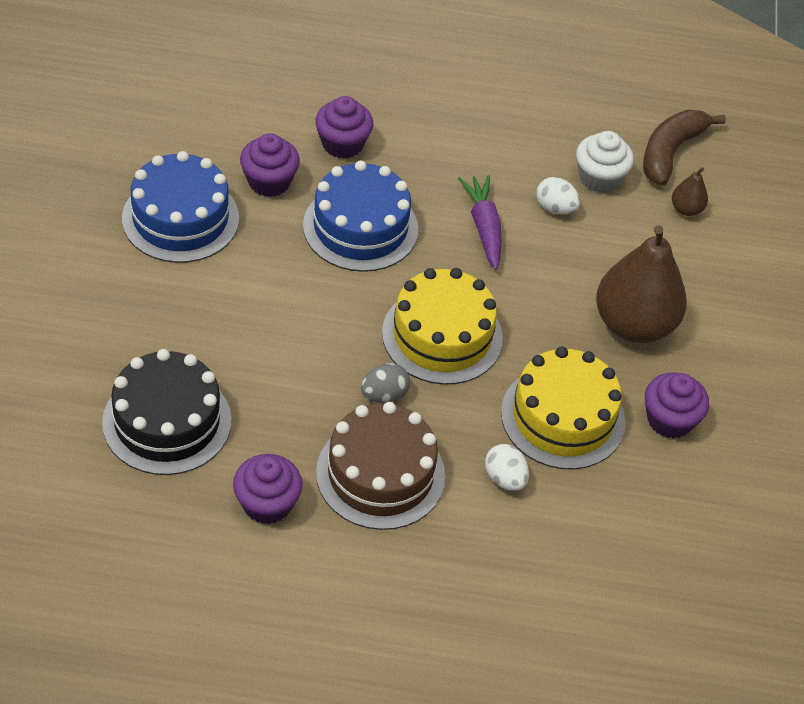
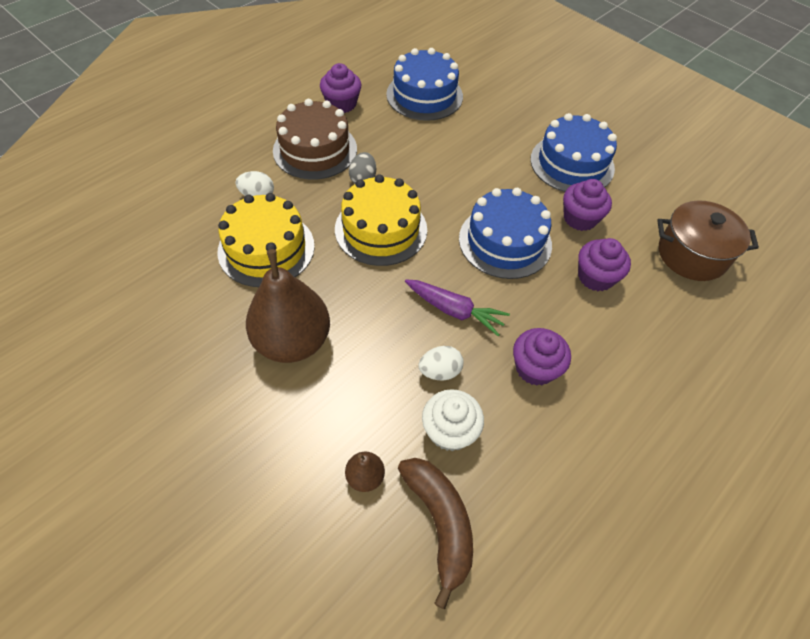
camera: 130 degrees right, 5 degrees up
black cake [102,349,232,475] -> blue cake [386,48,463,121]
purple cupcake [645,372,709,439] -> purple cupcake moved to [513,328,571,386]
none -> brown pot [657,200,759,281]

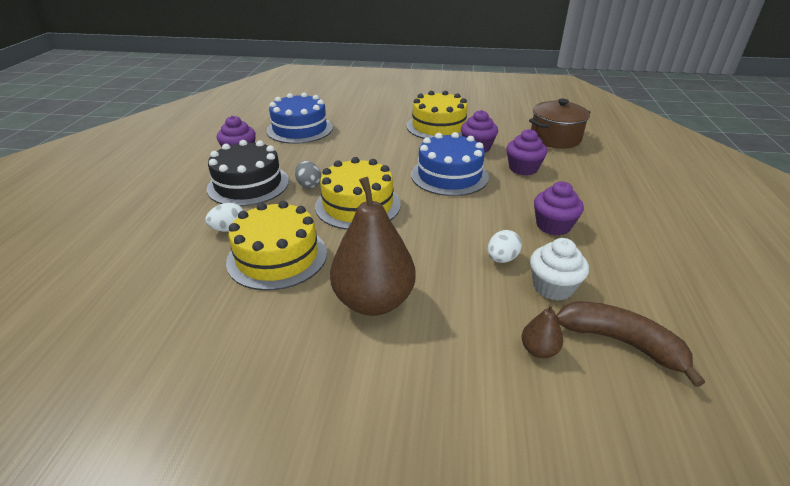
camera: 35 degrees left, 20 degrees down
brown cake [273,99,357,180] -> black cake [207,140,289,206]
purple carrot [405,280,510,336] -> none
blue cake [530,113,617,192] -> yellow cake [406,91,467,139]

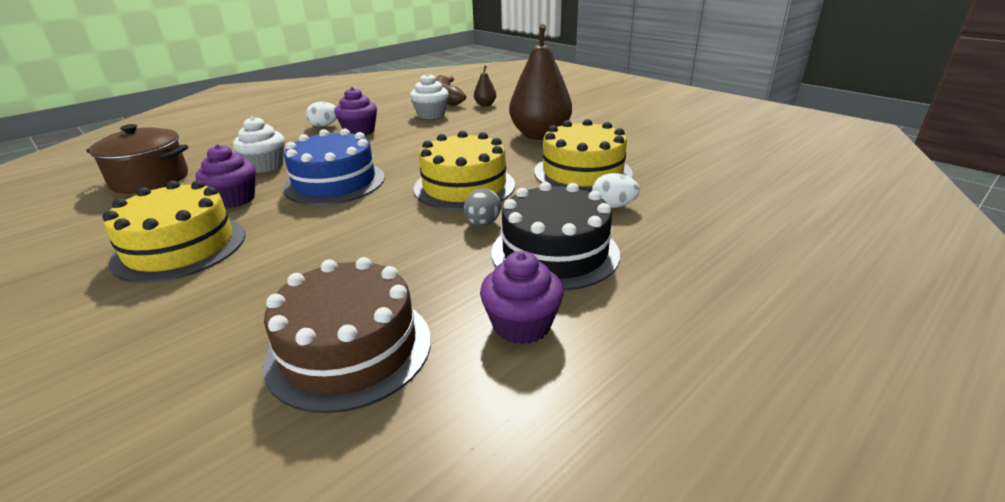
camera: 140 degrees left, 5 degrees down
blue cake [267,93,333,144] -> brown cake [263,257,431,413]
white egg [488,230,522,263] -> white egg moved to [306,102,337,127]
purple cupcake [506,129,547,175] -> white cupcake [233,116,285,173]

